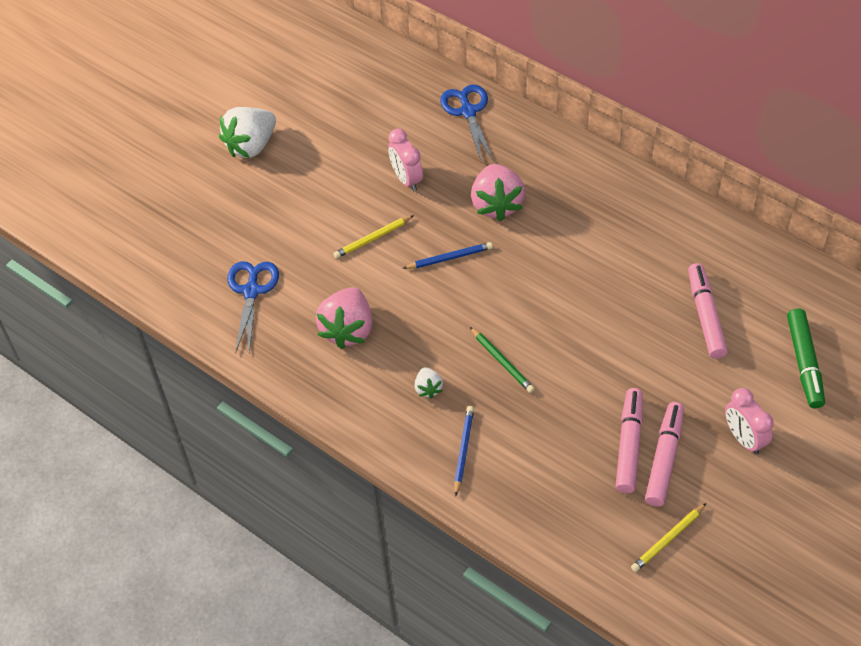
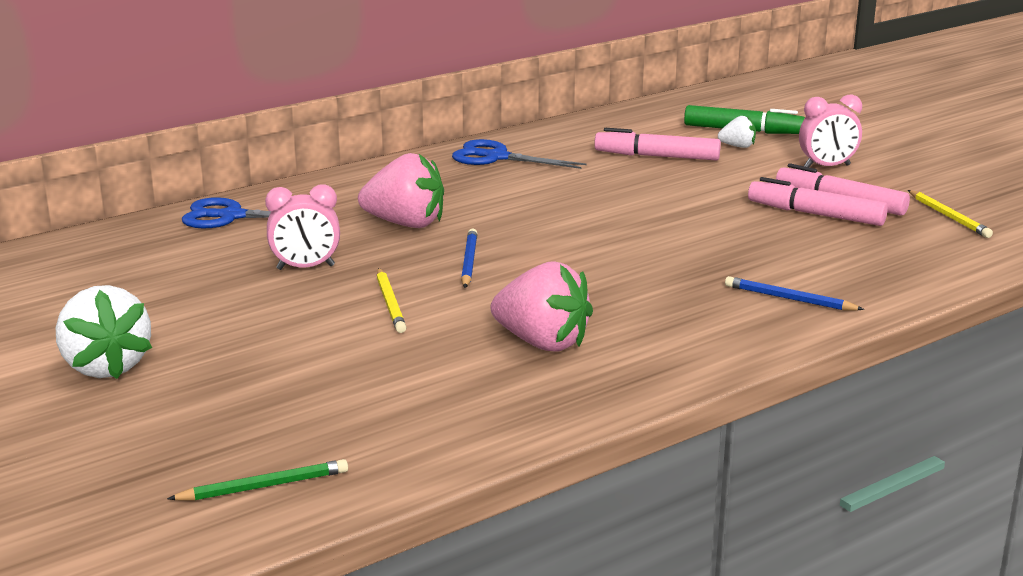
camera: 75 degrees left, 30 degrees down
blue scissors [227,261,279,354] -> blue scissors moved to [452,139,587,169]
white strawberry [414,367,443,399] -> white strawberry moved to [718,116,756,148]
green pencil [470,327,535,393] -> green pencil moved to [167,459,348,501]

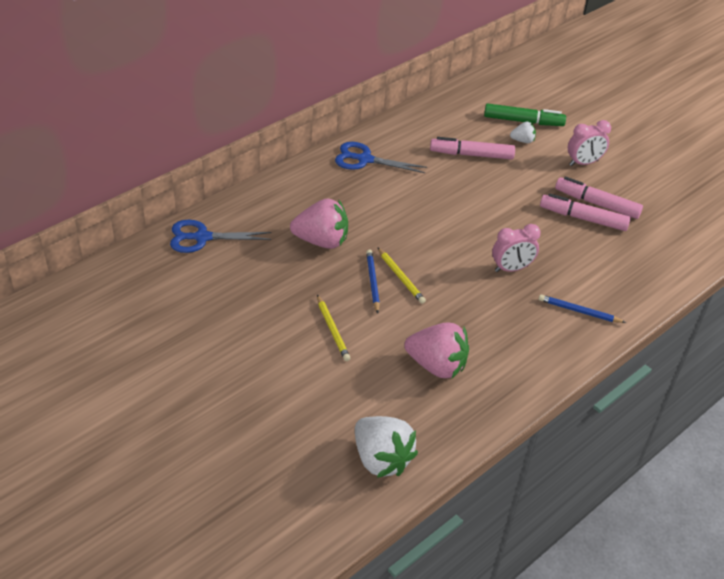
camera: 10 degrees left, 20 degrees up
white strawberry [56,285,152,379] -> white strawberry moved to [355,416,418,478]
green pencil [167,459,348,501] -> none
pink clock [265,184,340,270] -> pink clock moved to [492,224,541,272]
yellow pencil [908,190,993,238] -> yellow pencil moved to [377,247,426,304]

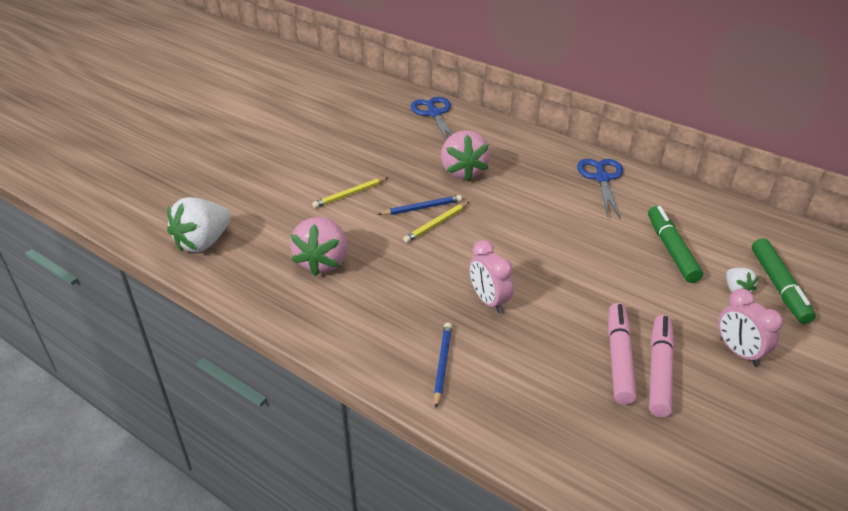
camera: 80 degrees right, 5 degrees down
pink marker [430,137,515,160] -> green marker [648,206,703,283]

